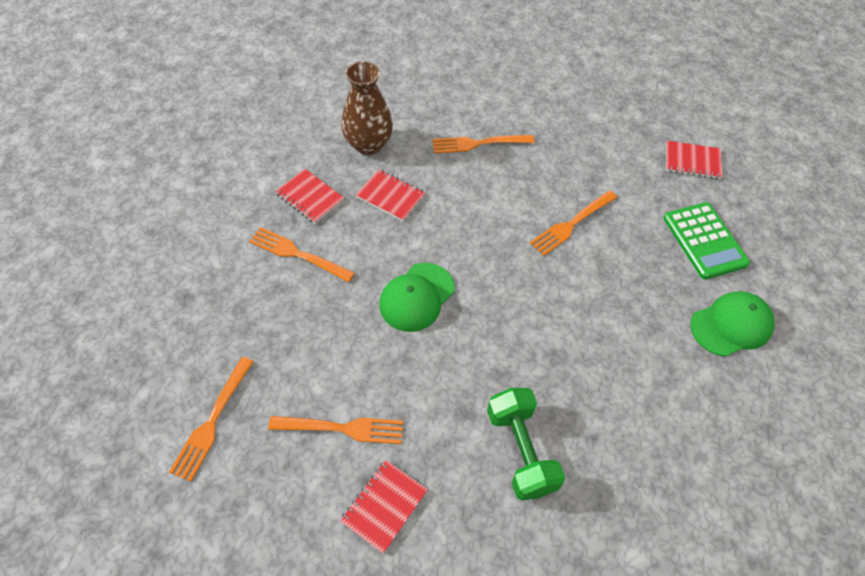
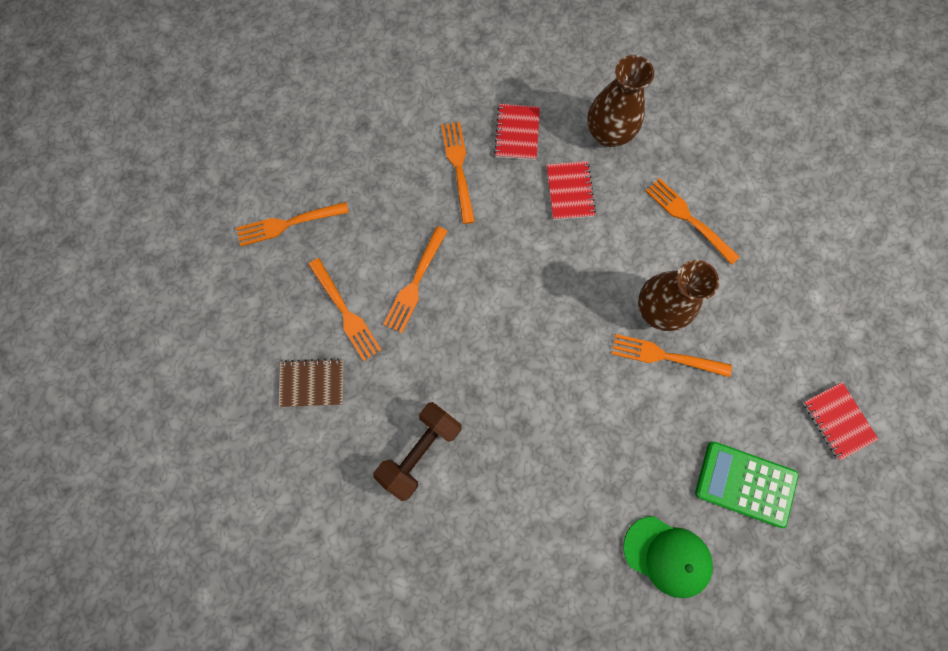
camera: 55 degrees right, 20 degrees up
red notebook [340,460,428,554] -> brown notebook [278,358,343,407]
green cap [379,263,455,332] -> none
green dumbbell [487,388,565,500] -> brown dumbbell [373,402,461,501]
green calculator [663,202,750,279] -> green calculator turned 75 degrees clockwise [695,442,799,528]
none -> orange fork [383,226,448,333]
none -> brown vase [638,260,719,331]

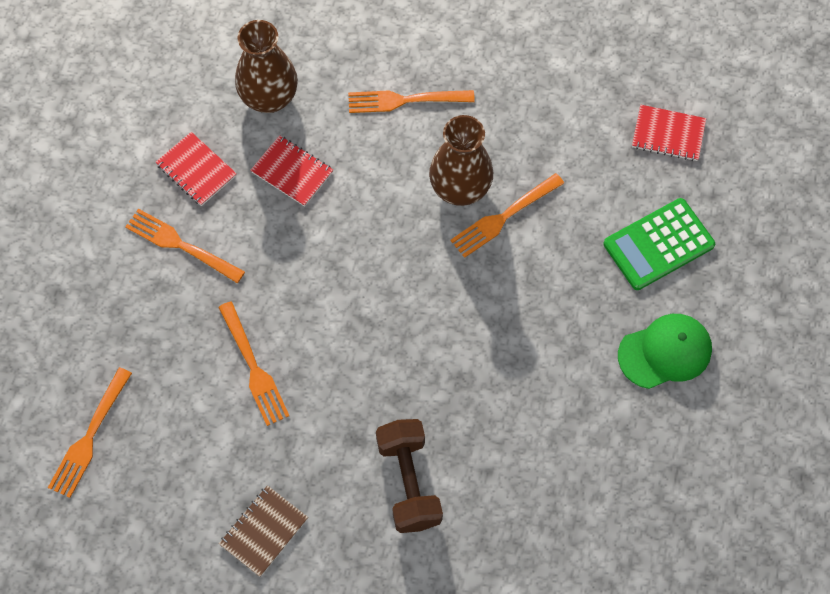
camera: 50 degrees left, 10 degrees down
orange fork [308,258,382,361] -> none

